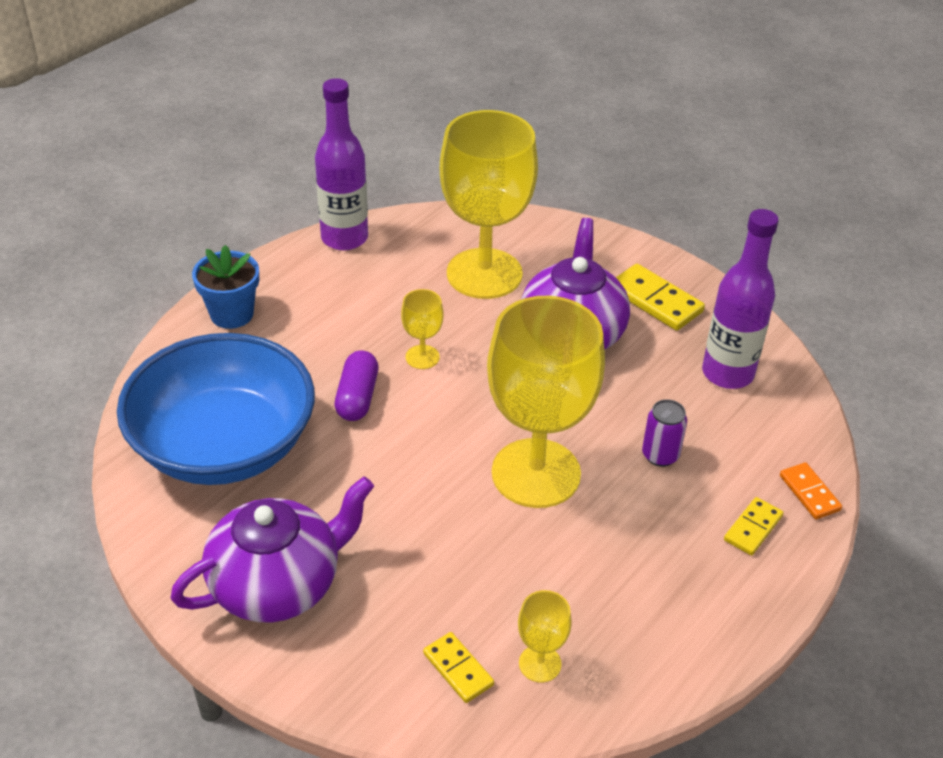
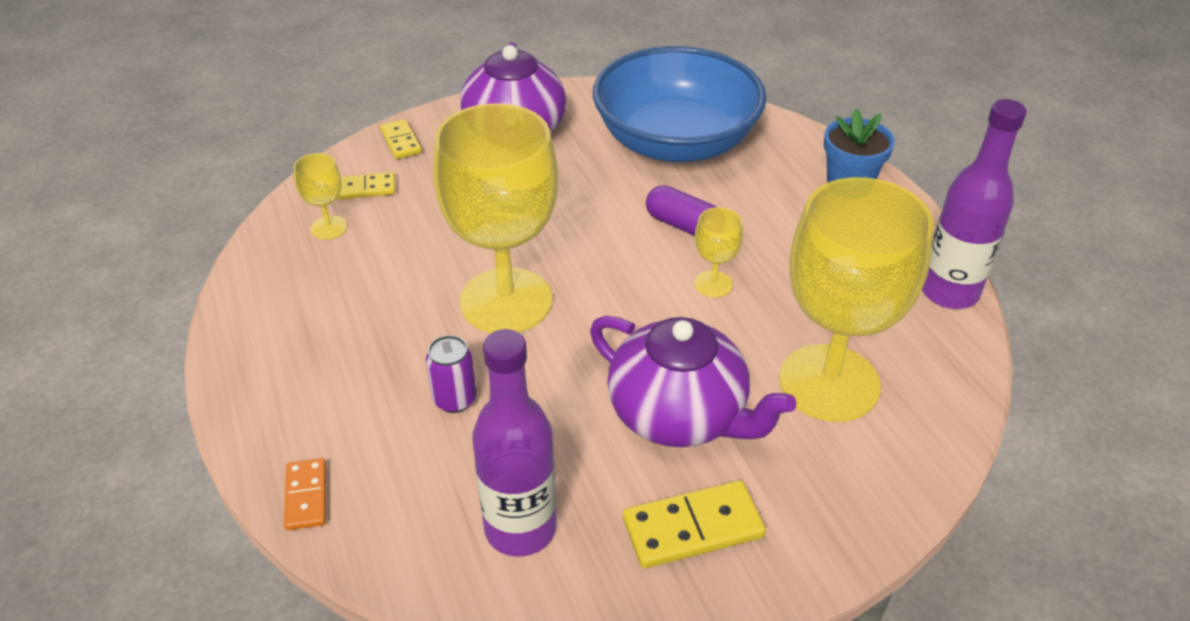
camera: 120 degrees right, 0 degrees up
yellow domino [724,497,784,555] -> yellow domino moved to [380,119,422,159]
orange domino [780,462,842,519] -> orange domino turned 75 degrees clockwise [284,458,326,530]

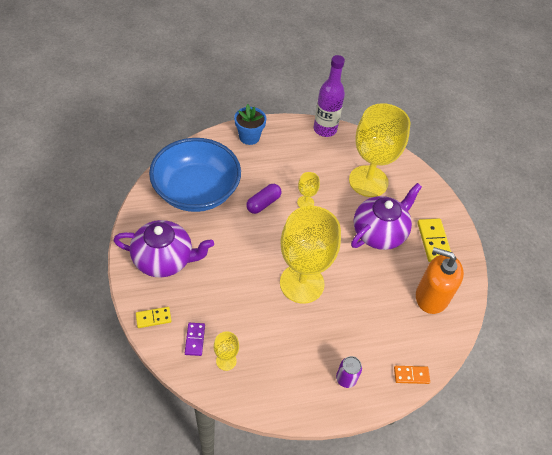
camera: 85 degrees left, 10 degrees up
yellow domino [337,172,396,199] -> purple domino [185,323,205,356]
purple can [426,335,476,413] -> purple can moved to [336,356,362,388]
purple bottle [472,329,556,557] -> orange soap dispenser [416,247,464,314]

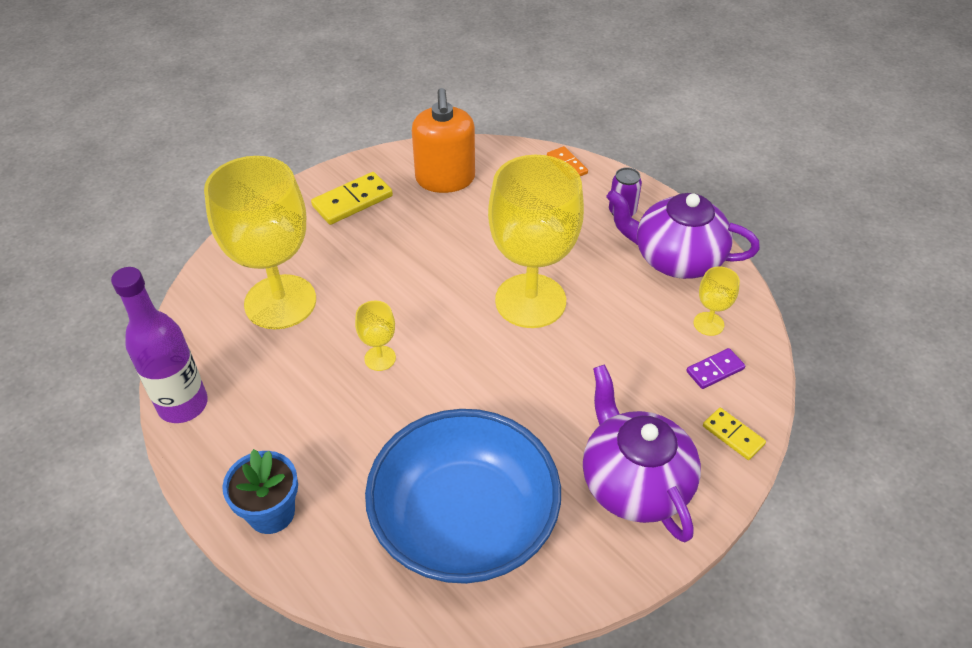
camera: 115 degrees left, 5 degrees down
purple capsule [246,184,281,214] -> none
purple teapot [351,183,422,250] -> purple teapot moved to [606,190,760,279]

